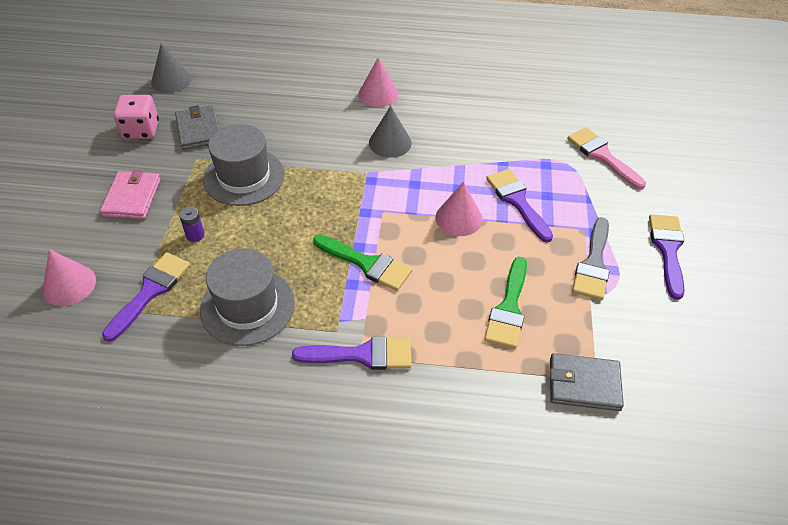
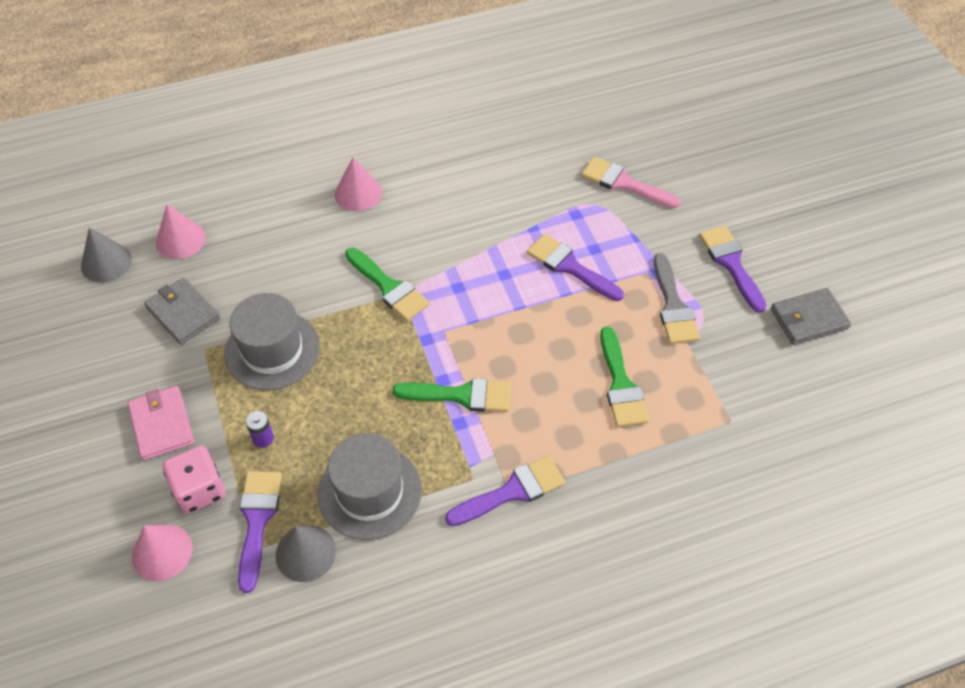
camera: 25 degrees left, 5 degrees up
pink dice [113,95,159,139] -> pink dice moved to [163,446,226,514]
grey cone [369,106,412,158] -> grey cone moved to [275,525,336,582]
pink cone [436,182,483,236] -> pink cone moved to [156,204,206,259]
grey wallet [550,353,624,411] -> grey wallet moved to [771,288,851,345]
none -> green brush [345,247,430,321]

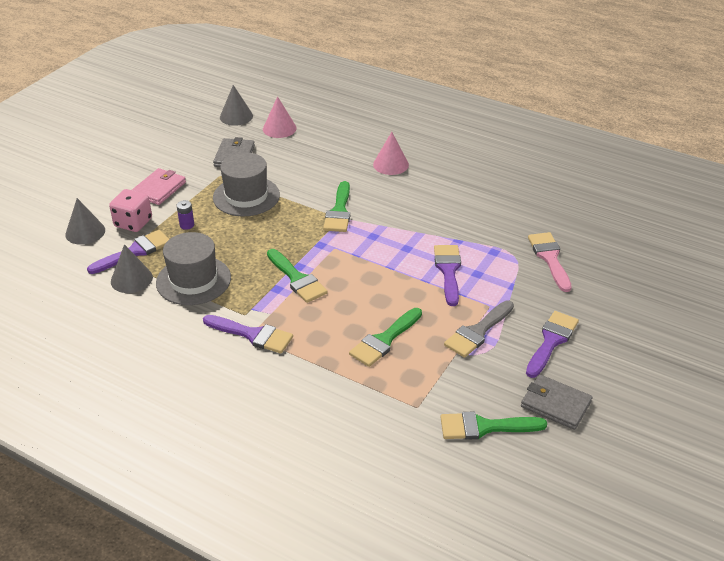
camera: 50 degrees right, 15 degrees down
pink cone [132,525,193,581] -> grey cone [65,198,105,245]
none -> green brush [441,411,547,440]

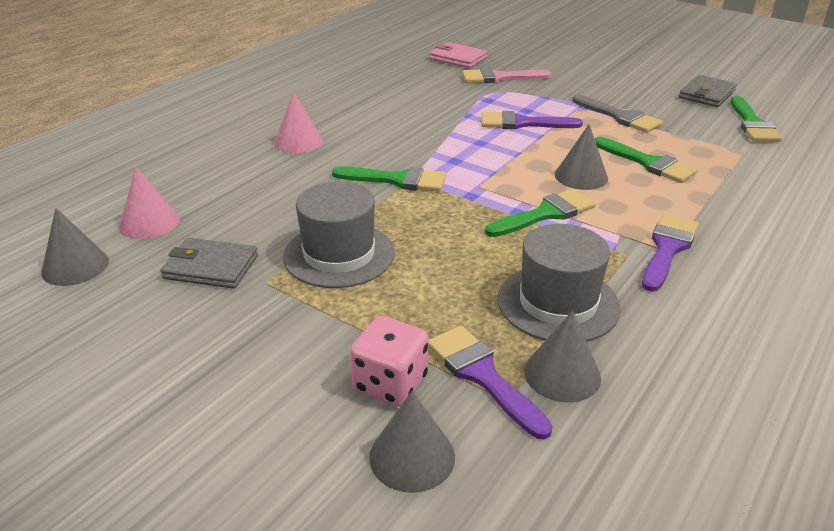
camera: 85 degrees left, 5 degrees down
pink wallet [132,168,186,205] -> pink wallet moved to [429,42,488,68]
purple battery [177,200,194,230] -> none
purple brush [526,311,579,378] -> none
none -> grey cone [555,124,608,190]

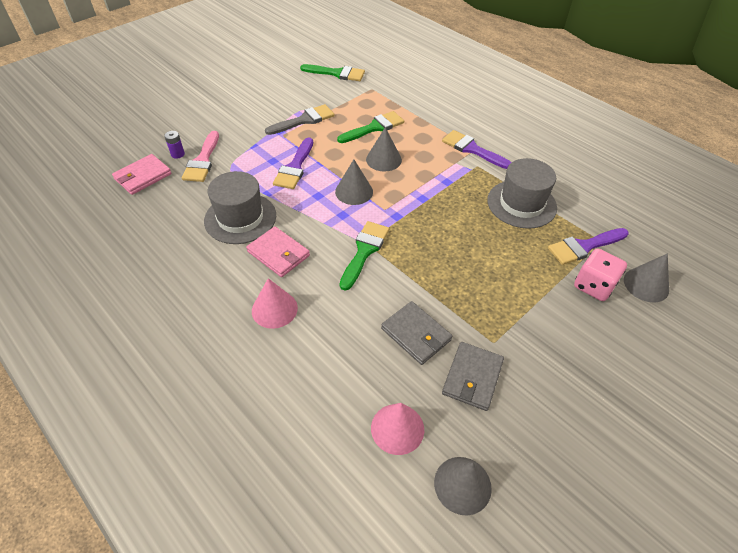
camera: 80 degrees left, 15 degrees up
grey hat [283,182,395,288] -> grey hat moved to [204,171,276,244]
green brush [485,189,596,237] -> none
grey cone [524,311,601,403] -> grey cone moved to [335,159,373,205]
grey wallet [679,75,737,107] -> grey wallet moved to [381,301,453,365]
none -> purple battery [164,131,185,159]
none -> pink wallet [246,226,310,277]

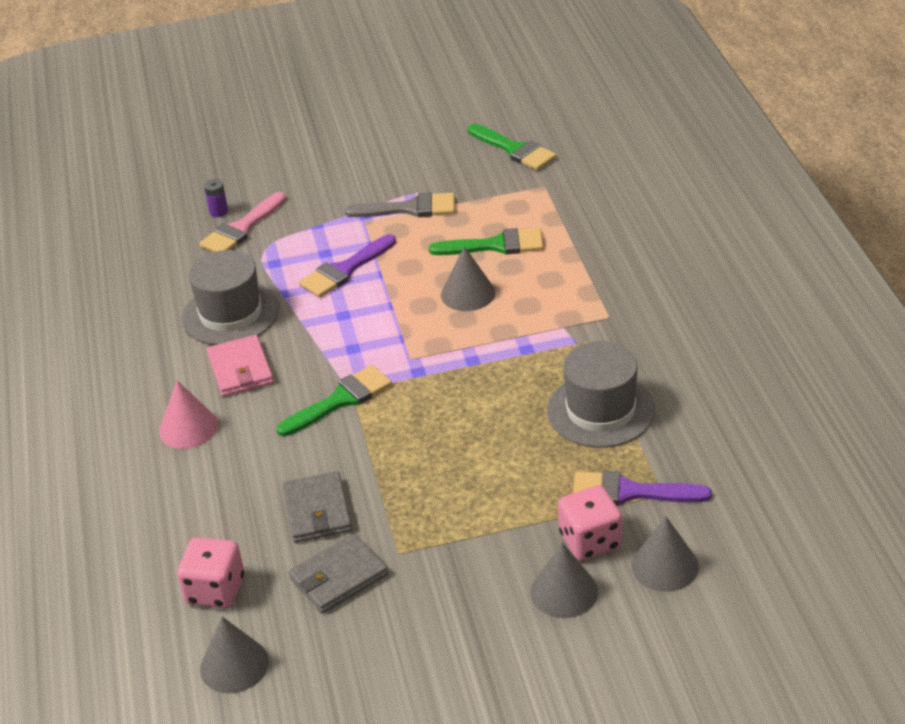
camera: 35 degrees right, 10 degrees down
pink wallet [112,154,172,195] -> none
grey cone [335,159,373,205] -> grey cone moved to [531,542,598,618]
pink cone [371,403,424,455] -> pink dice [177,537,244,608]
purple brush [442,130,512,169] -> none

